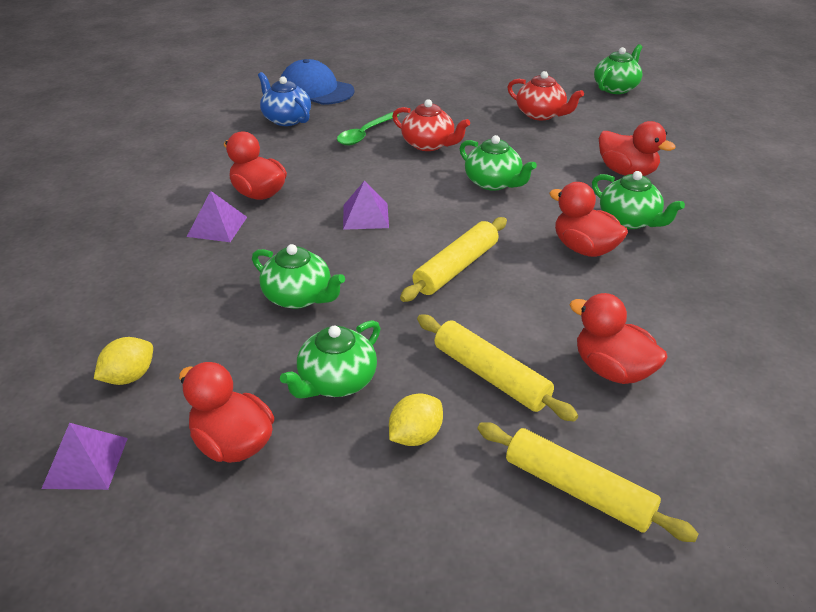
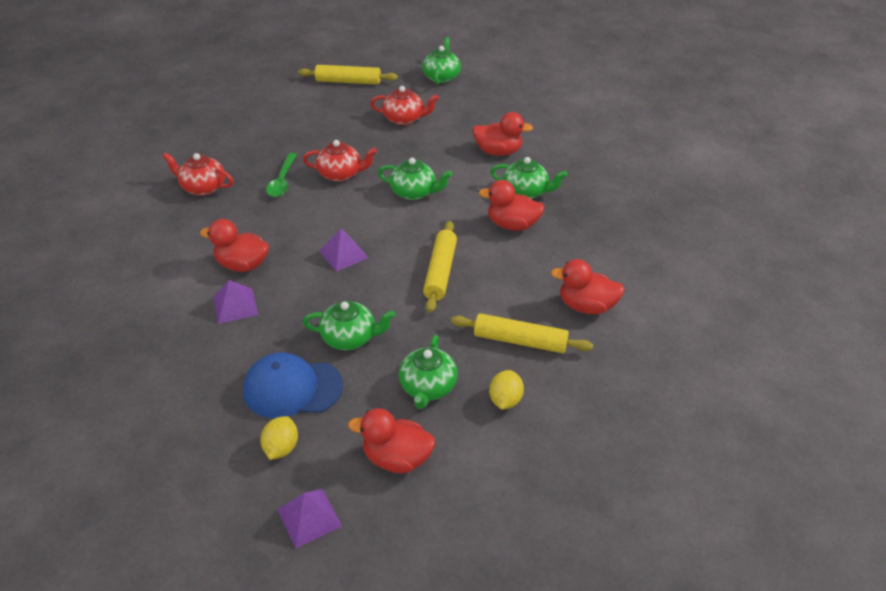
camera: 30 degrees left, 5 degrees up
blue teapot [258,72,311,126] -> red teapot [162,153,234,196]
blue cap [281,59,355,105] -> blue cap moved to [243,352,343,418]
yellow rolling pin [478,422,699,542] -> yellow rolling pin moved to [298,65,398,85]

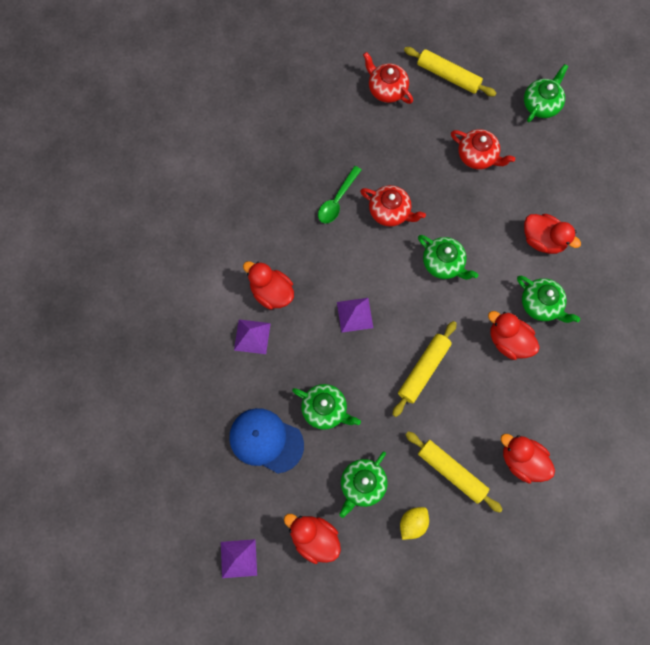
camera: 25 degrees right, 30 degrees up
red teapot [162,153,234,196] -> red teapot moved to [363,52,413,104]
yellow lemon [260,416,298,460] -> none

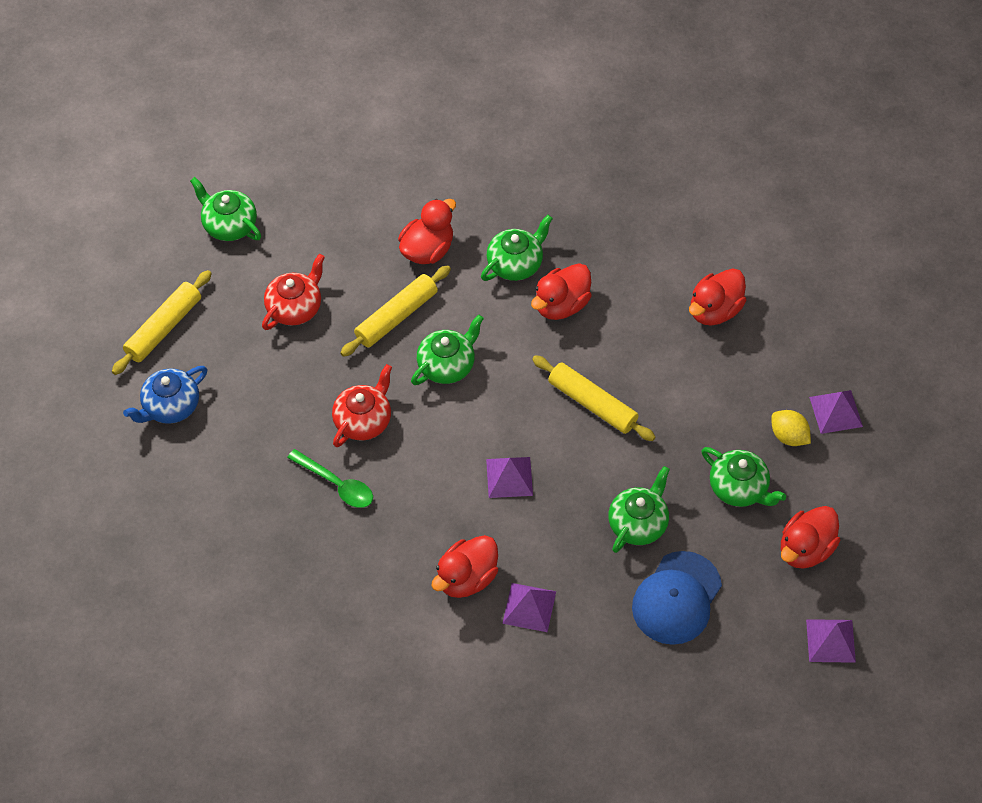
camera: 85 degrees left, 15 degrees down
red teapot [363,52,413,104] -> blue teapot [123,366,207,424]
yellow rolling pin [405,431,503,513] -> yellow rolling pin moved to [340,265,451,357]
none -> purple pyramid [809,390,863,434]

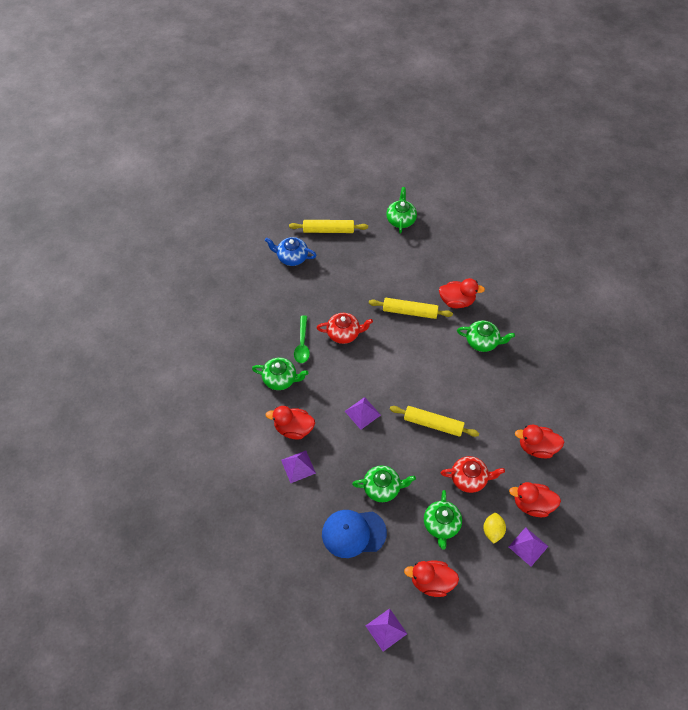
camera: 55 degrees right, 0 degrees up
red teapot [262,254,325,330] -> red teapot moved to [441,456,505,493]
green teapot [411,315,484,385] -> green teapot moved to [252,358,308,390]
red duck [531,263,592,320] -> red duck moved to [509,482,561,517]
yellow rolling pin [532,355,655,441] -> yellow rolling pin turned 75 degrees counterclockwise [390,406,479,437]

